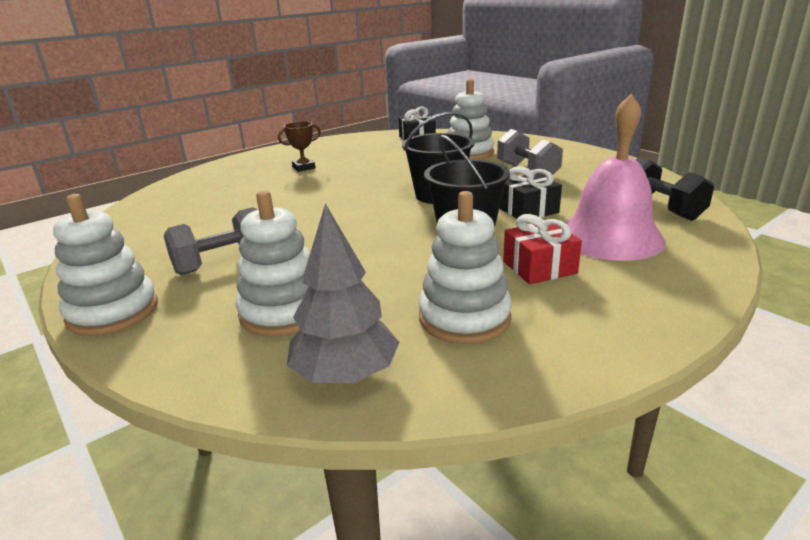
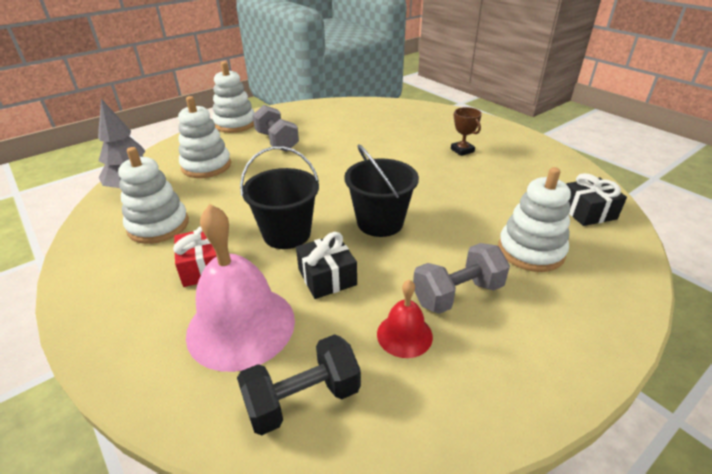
camera: 90 degrees right, 10 degrees up
none -> red bell [377,280,433,358]

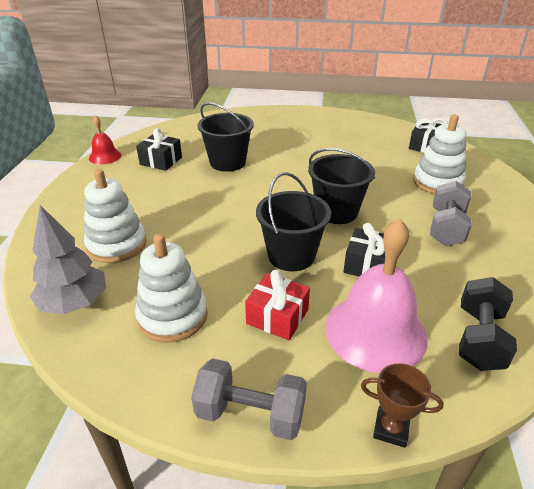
camera: 45 degrees left, 0 degrees up
white stacking toy [212,62,255,133] -> none
grey dumbbell [253,105,299,152] -> grey dumbbell moved to [191,358,307,440]
red bell [377,280,433,358] -> red bell moved to [89,115,121,164]
brown trophy [451,107,482,156] -> brown trophy moved to [361,363,444,448]
none -> black gift [136,128,182,171]
none -> black bucket [198,102,254,172]

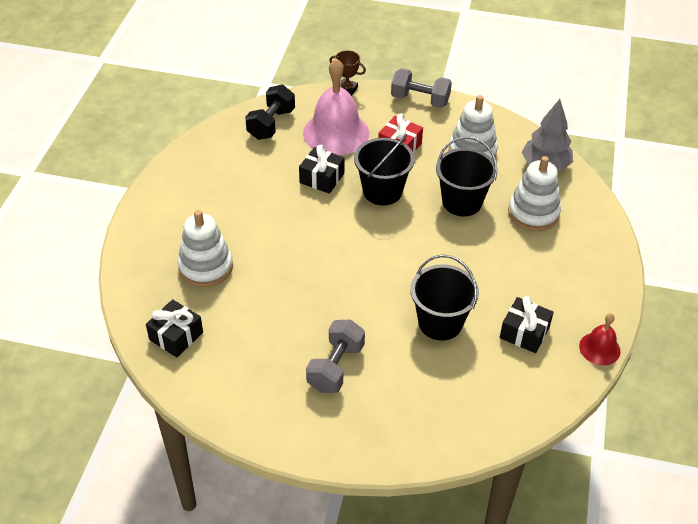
camera: 175 degrees left, 10 degrees up
black bucket [308,148,375,224] -> black bucket moved to [436,136,497,216]
grey dumbbell [430,181,472,246] -> grey dumbbell moved to [306,319,365,393]

